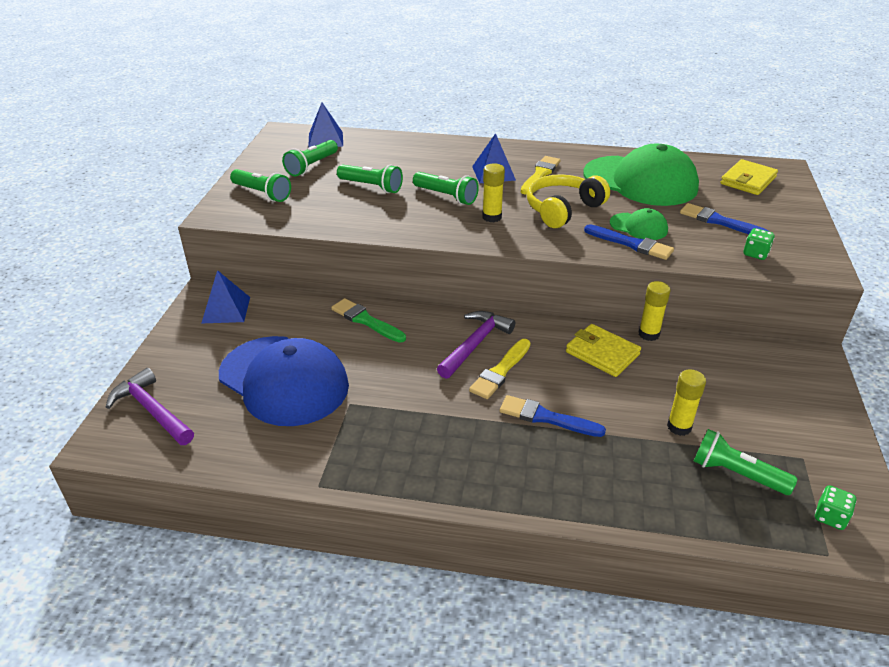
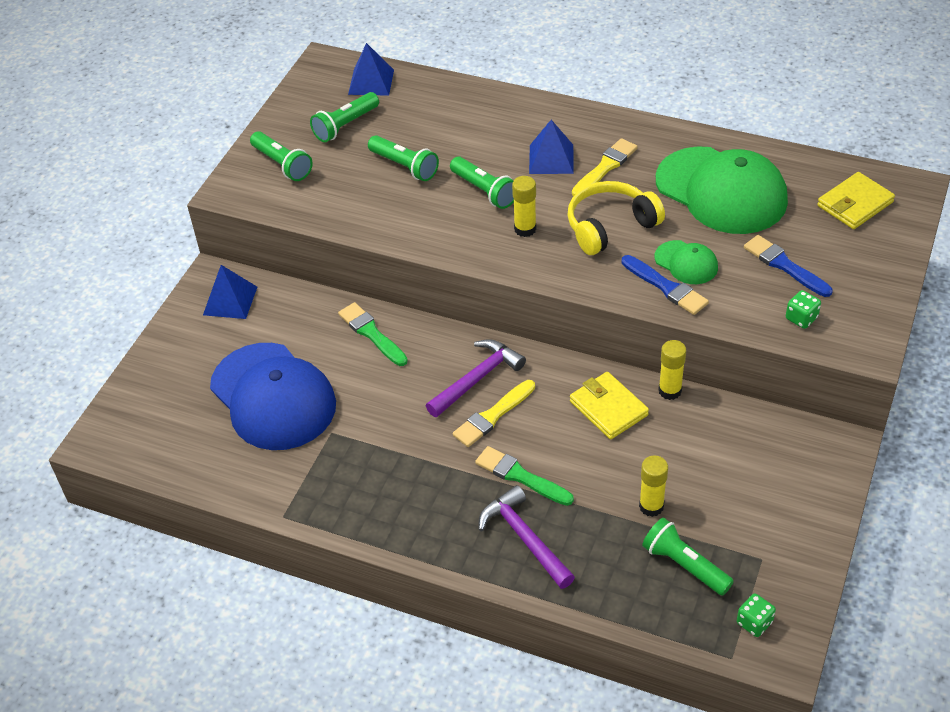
camera: 15 degrees right, 10 degrees up
purple hammer [106,368,194,445] -> purple hammer moved to [479,485,575,589]
blue brush [500,395,606,437] -> green brush [475,446,574,506]

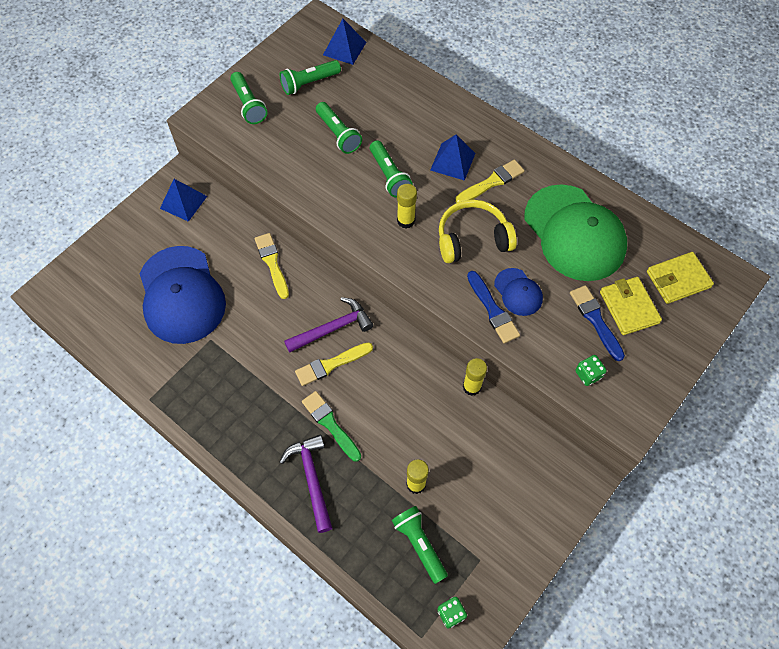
camera: 15 degrees right, 15 degrees up
green brush [338,302,408,366] -> yellow brush [255,233,289,299]
yellow wallet [570,372,649,439] -> yellow wallet moved to [600,277,662,335]
green cap [655,240,718,284] -> blue cap [494,268,543,316]

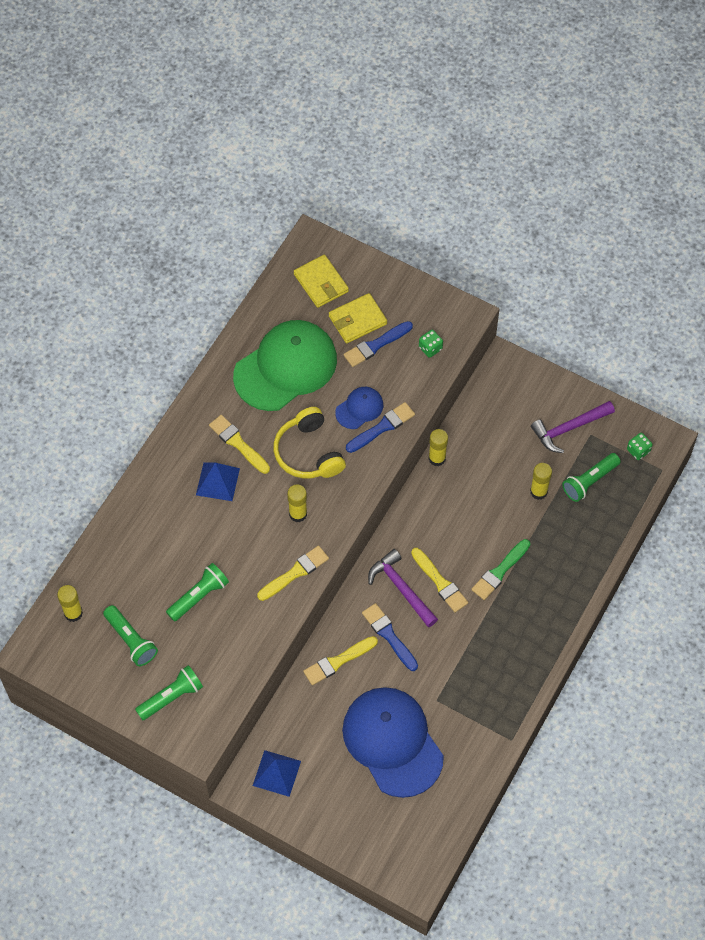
camera: 100 degrees left, 0 degrees up
blue cap [140,246,226,344] -> blue cap turned 90 degrees counterclockwise [342,687,444,798]
purple hammer [280,434,332,533] -> purple hammer moved to [531,401,615,453]
blue pyramid [323,19,366,65] -> yellow glue stick [57,585,83,622]
green flashlight [370,140,413,197] -> none
none -> yellow brush [257,546,329,601]
none -> blue brush [362,603,418,671]

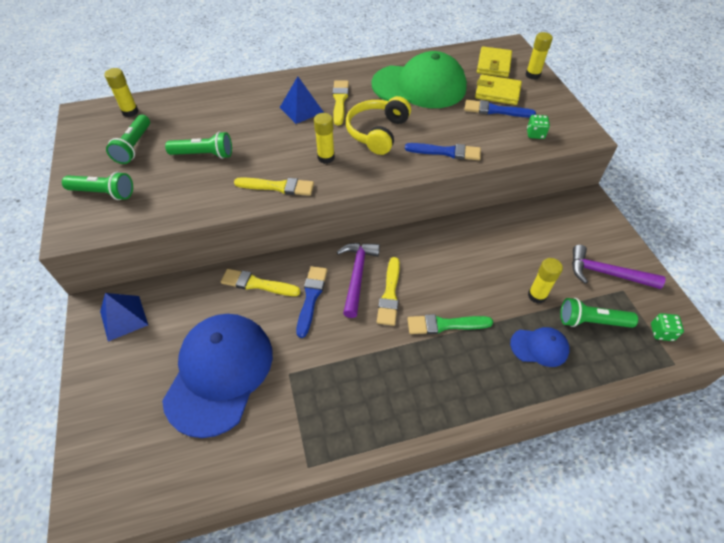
camera: 45 degrees right, 10 degrees down
blue cap [335,387,384,429] -> blue cap moved to [510,327,570,367]
yellow glue stick [429,429,448,466] -> yellow glue stick moved to [526,32,553,80]

